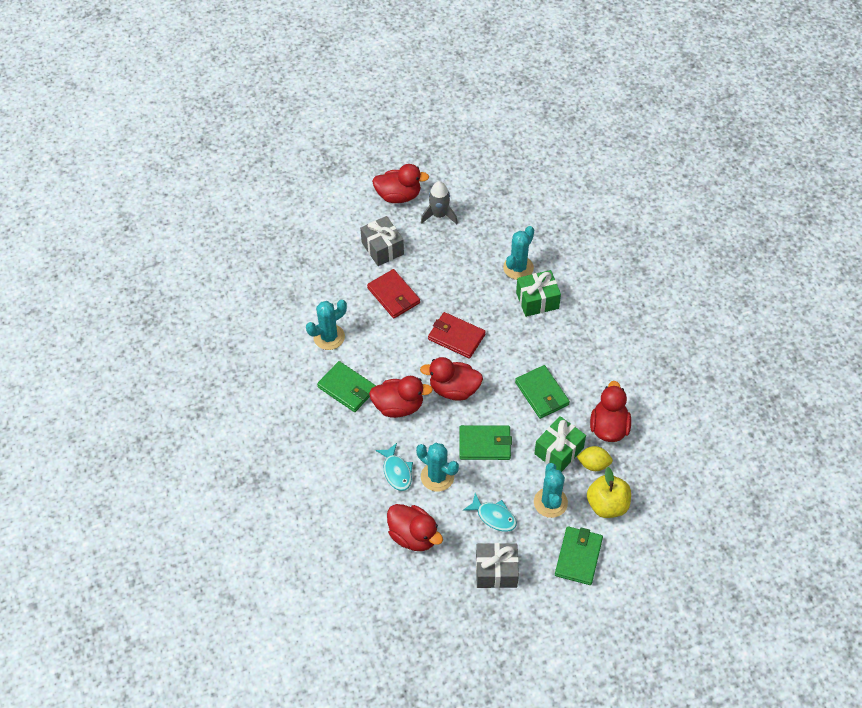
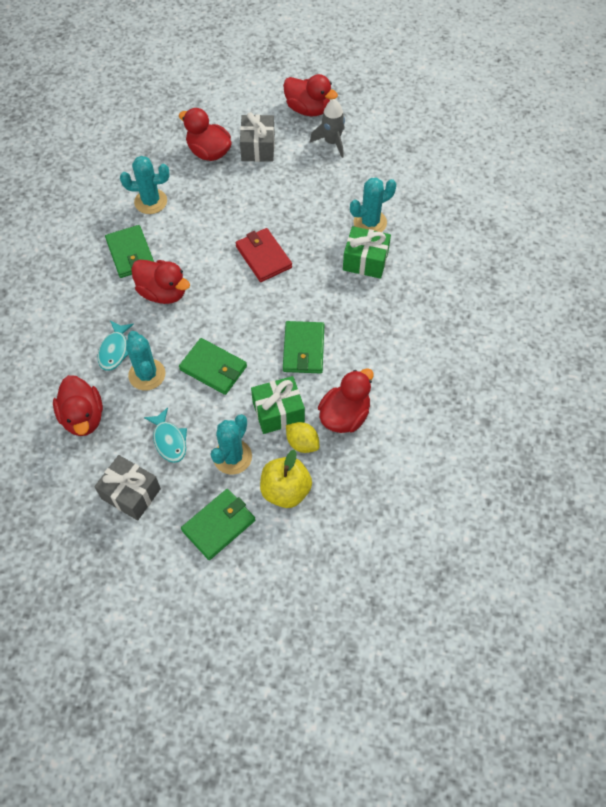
camera: 30 degrees right, 5 degrees up
red wallet [367,269,420,318] -> none
red duck [420,357,483,401] -> red duck moved to [179,108,232,161]

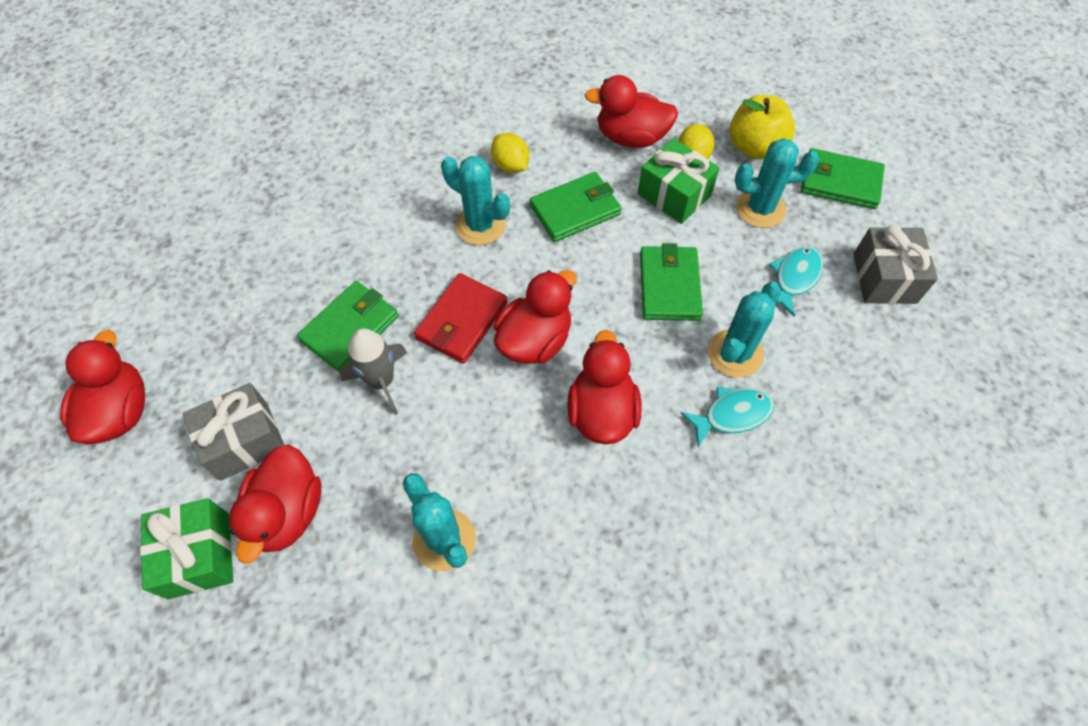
camera: 120 degrees left, 0 degrees up
red duck [53,375,103,436] -> red duck moved to [494,270,577,364]
green wallet [105,225,154,278] -> green wallet moved to [297,281,399,372]
grey rocket [310,99,345,158] -> grey rocket moved to [339,328,407,415]
green gift [343,226,391,279] -> green gift moved to [140,498,233,599]
turquoise cactus [350,178,396,232] -> turquoise cactus moved to [441,156,510,245]
none -> yellow lemon [491,133,530,173]

